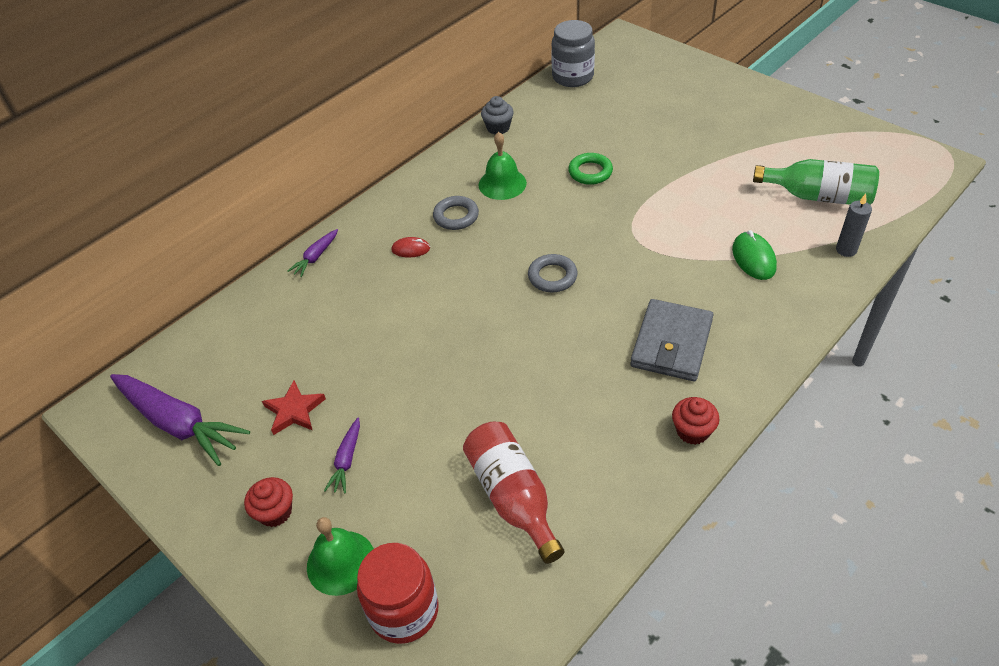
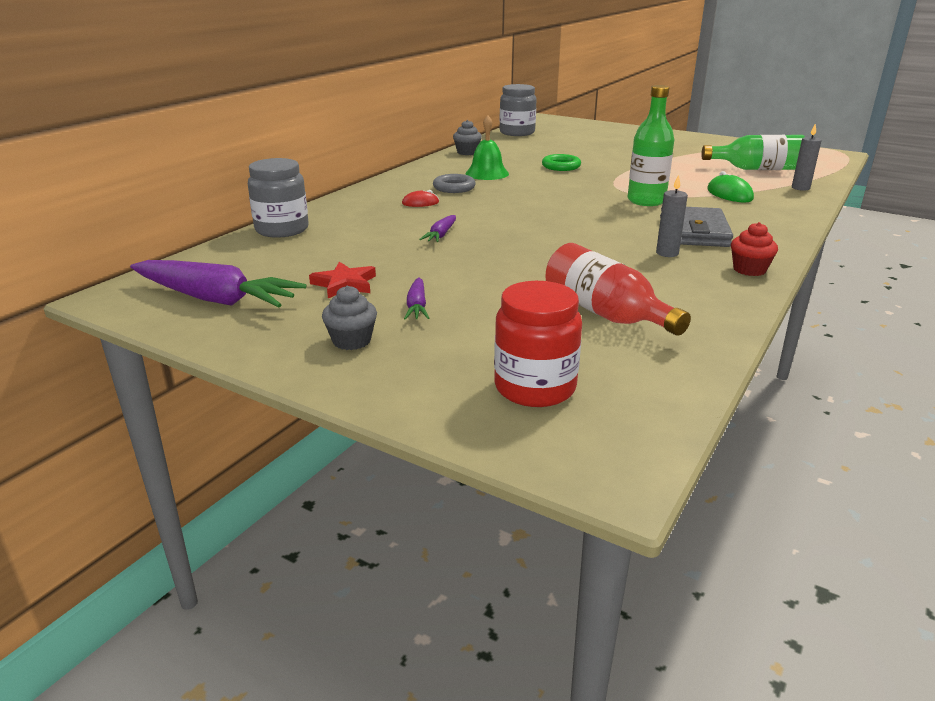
camera: 15 degrees left, 20 degrees down
red cupcake [244,477,293,527] -> grey cupcake [322,286,377,350]
purple carrot [287,229,338,277] -> purple carrot moved to [419,215,456,242]
green bell [307,517,374,596] -> none
grey ring [528,254,578,292] -> none
none -> grey jar [248,158,309,238]
none -> green bottle [628,85,674,206]
none -> grey candle [656,174,688,257]

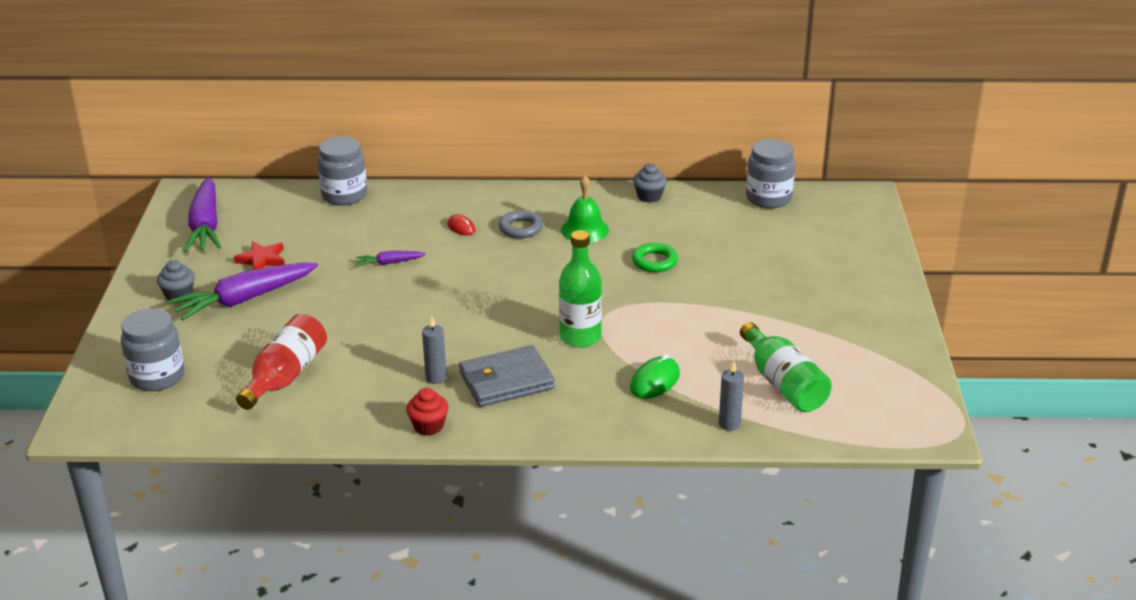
camera: 60 degrees right, 5 degrees up
purple carrot [404,277,429,320] -> purple carrot [168,263,318,320], size x2.12
red jar [494,281,582,407] -> grey jar [121,308,184,391]

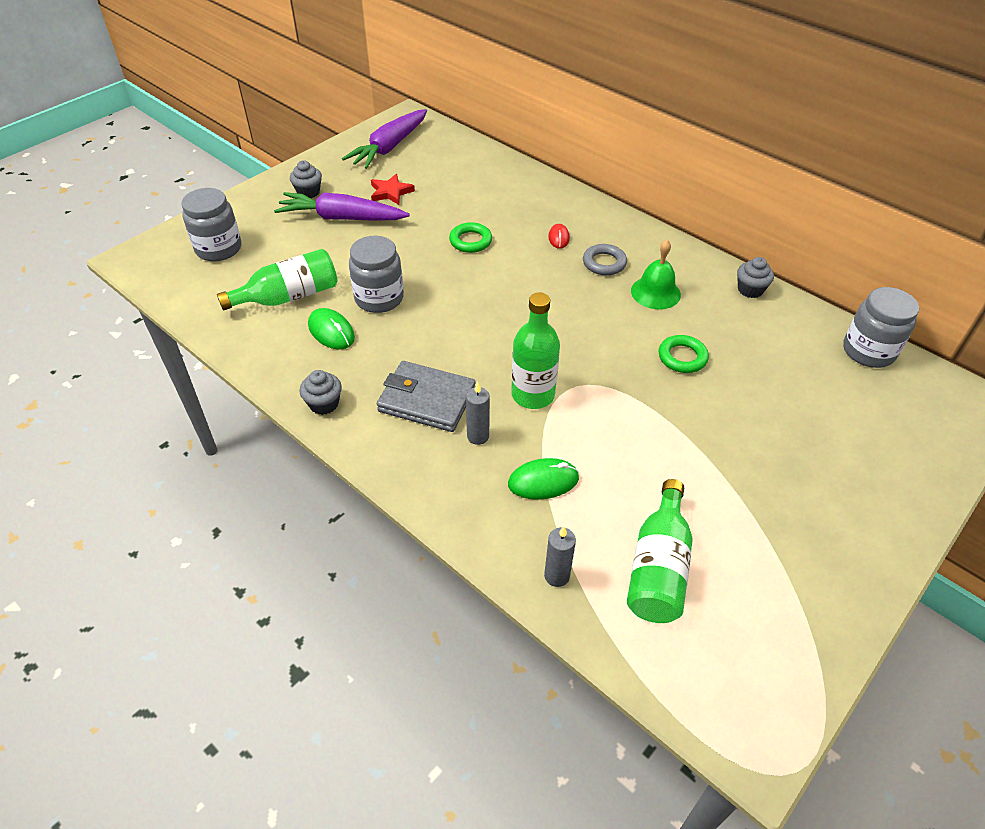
camera: 40 degrees right, 15 degrees up
red bottle [236,314,327,410] -> green bottle [217,249,337,310]
grey jar [317,136,367,206] -> grey jar moved to [349,236,404,313]
purple carrot [356,250,426,267] -> green ring [449,222,492,253]
red cupcake [406,388,449,435] -> grey cupcake [300,370,342,415]
grey candle [422,316,447,384] -> grey candle moved to [466,382,490,445]
none -> green mouse [308,308,355,350]

